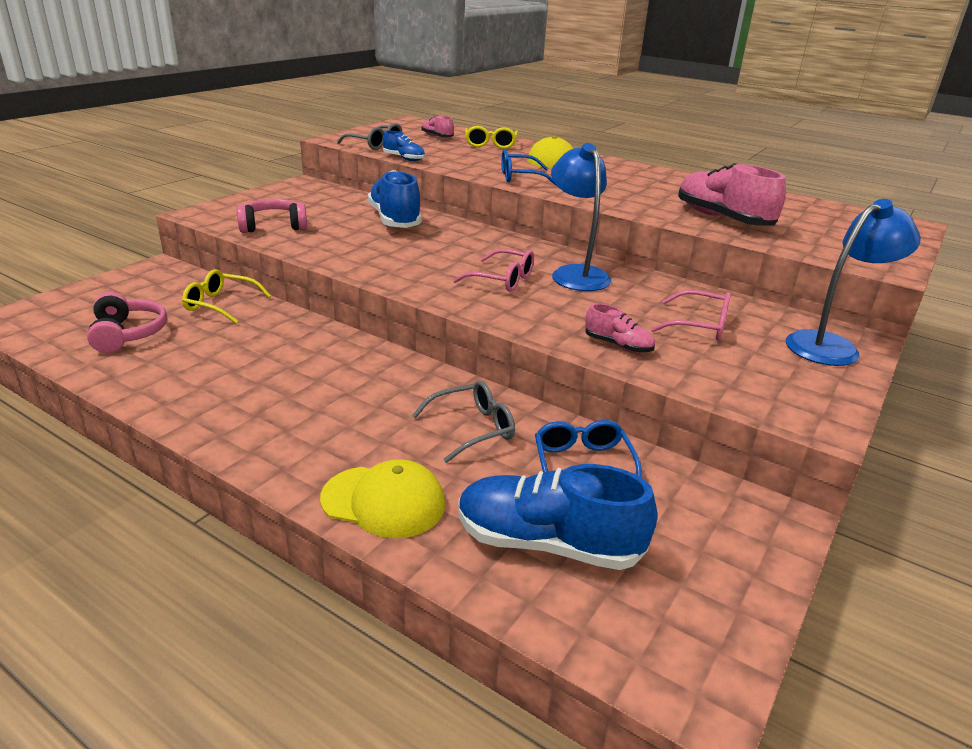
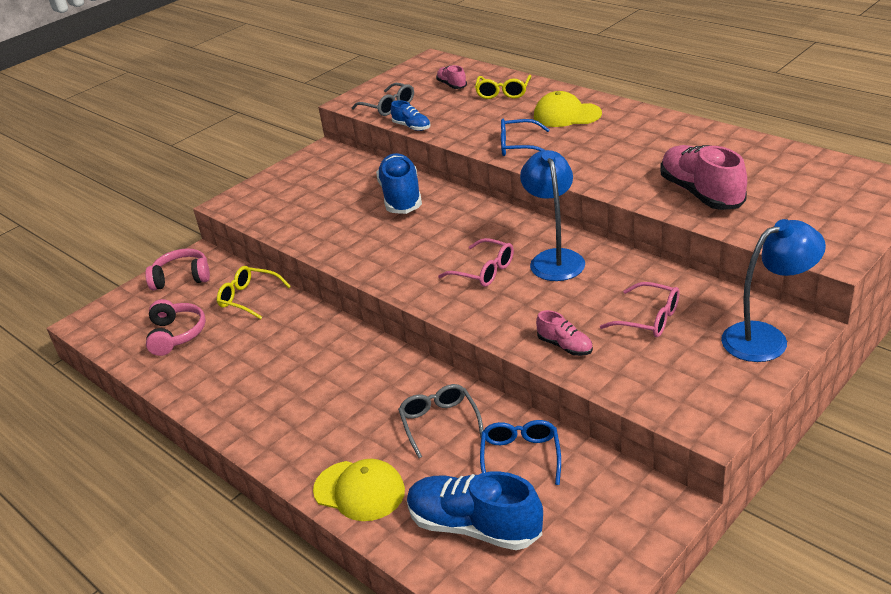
camera: 15 degrees right, 5 degrees up
pink headphones [237,199,307,233] -> pink headphones moved to [145,248,210,290]
grey glasses [412,380,515,463] -> grey glasses turned 90 degrees counterclockwise [398,384,484,458]

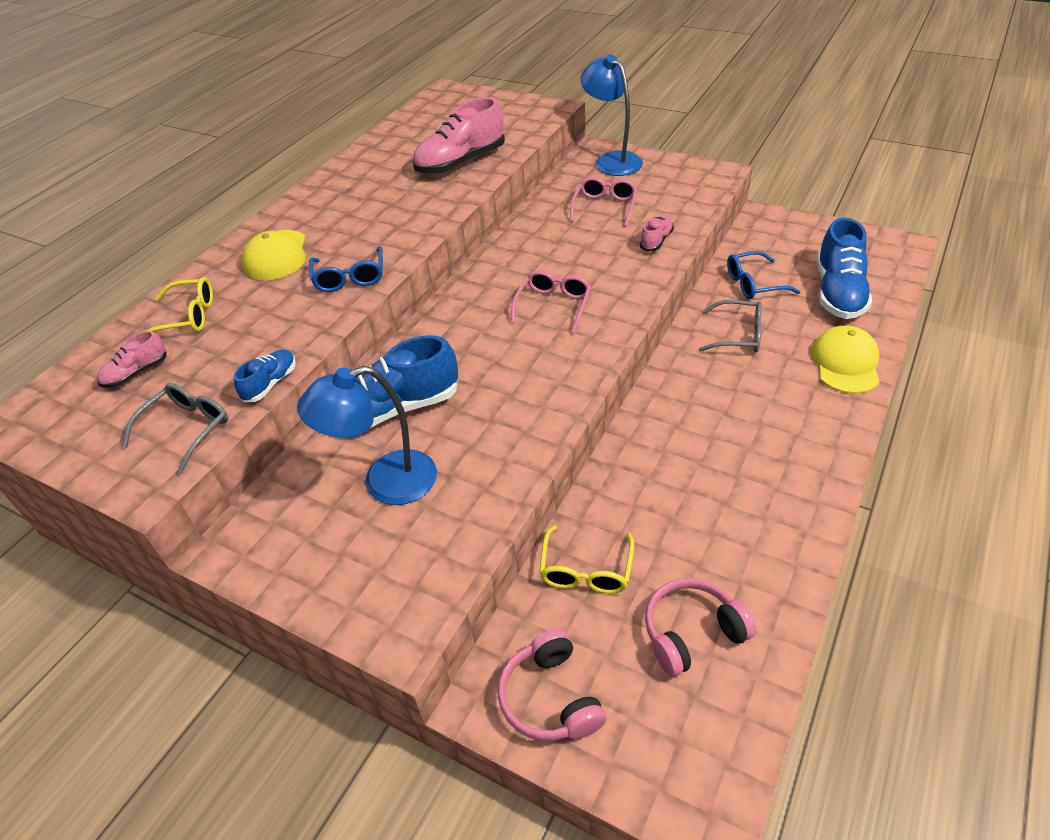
camera: 105 degrees left, 10 degrees up
grey glasses [398,384,484,458] -> grey glasses turned 135 degrees counterclockwise [698,300,762,352]
blue lamp [520,150,585,281] -> blue lamp moved to [297,366,437,505]

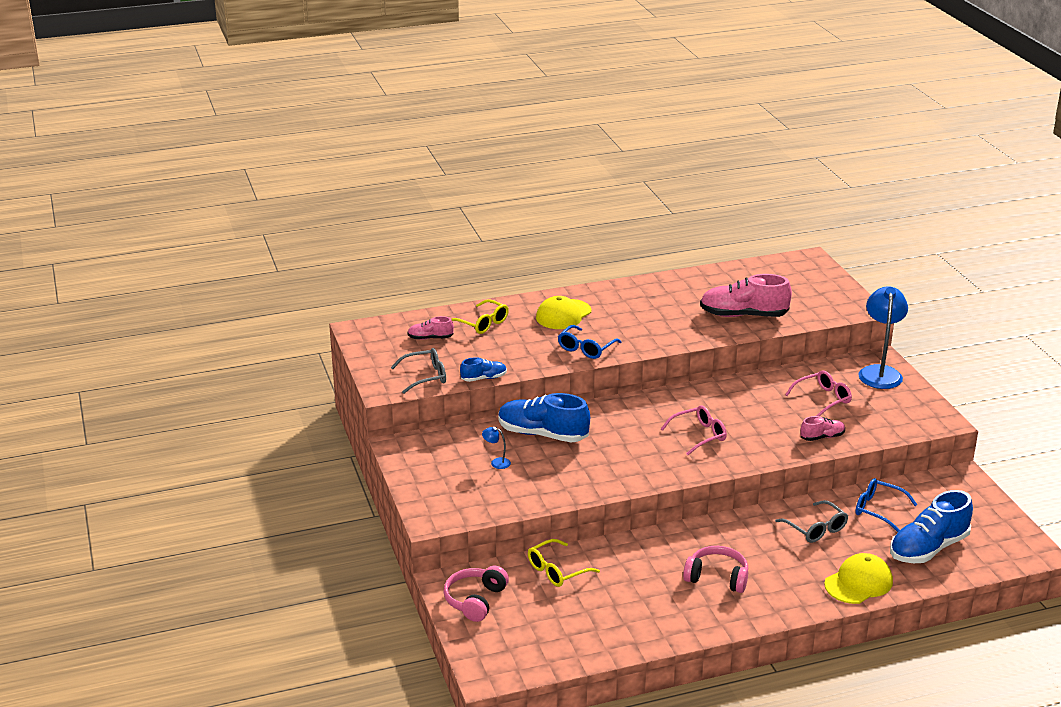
camera: 40 degrees right, 15 degrees down
blue lamp [297,366,437,505] -> blue lamp [482,427,511,469], size x0.41
pink headphones [645,578,757,677] -> pink headphones moved to [683,546,748,593]

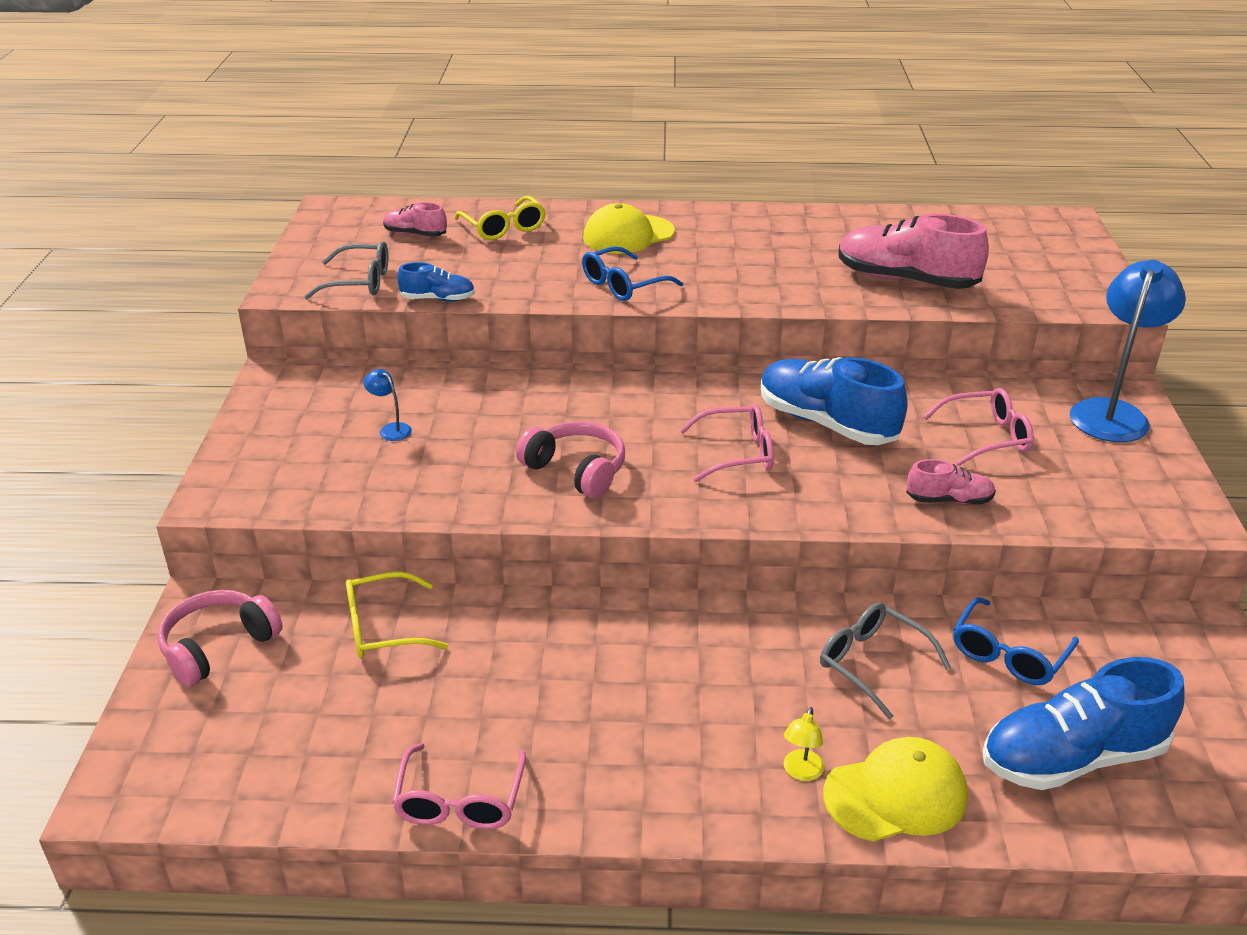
camera: 20 degrees right, 5 degrees up
blue shoe [498,393,590,442] -> blue shoe moved to [761,357,908,445]
pink headphones [683,546,748,593] -> pink headphones moved to [516,421,625,498]
grey glasses [775,500,848,543] -> grey glasses turned 150 degrees clockwise [820,602,951,719]
blue glasses [855,478,917,532] -> blue glasses turned 105 degrees counterclockwise [953,597,1079,685]
none -> pink glasses [392,743,526,829]
none -> yellow lamp [784,707,824,781]

